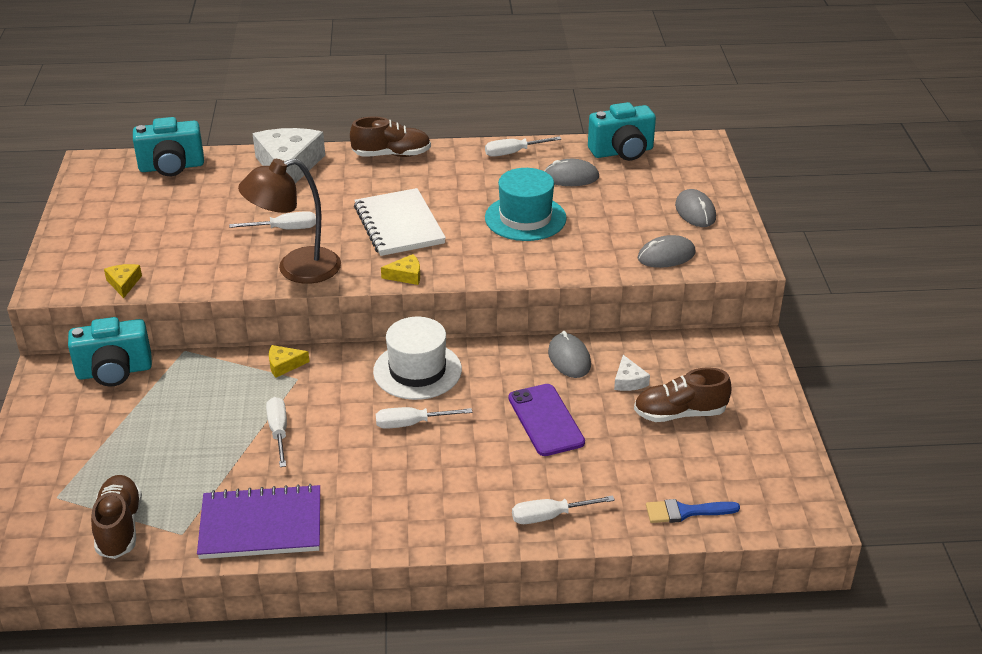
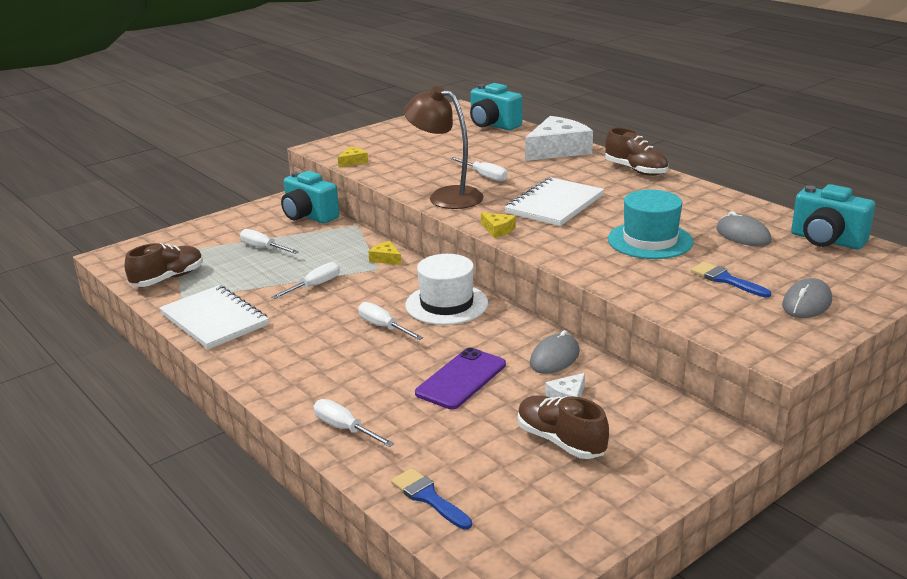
camera: 55 degrees right, 10 degrees down
purple notebook [197,484,320,559] -> white notebook [159,285,269,349]
white screwdriver [485,137,561,157] -> white screwdriver moved to [240,229,299,254]
grey mouse [638,235,696,268] -> none
none -> blue brush [690,262,771,298]

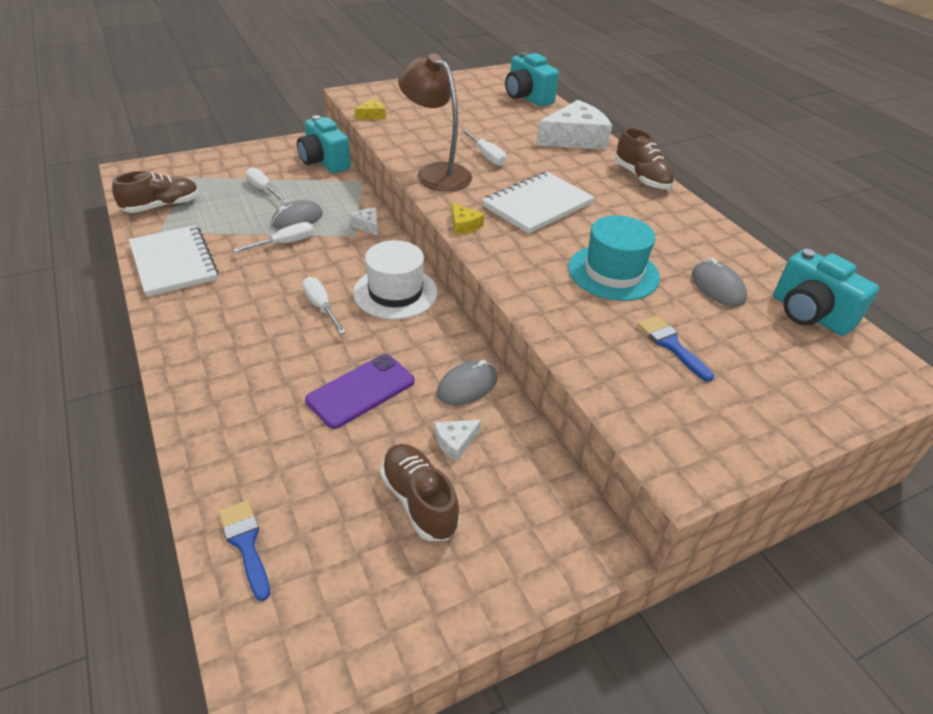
camera: 10 degrees right, 15 degrees up
white screwdriver [314,399,394,447] -> none
yellow cheese [368,241,402,265] -> white cheese [349,208,378,236]
grey mouse [782,278,832,318] -> grey mouse moved to [271,200,323,230]

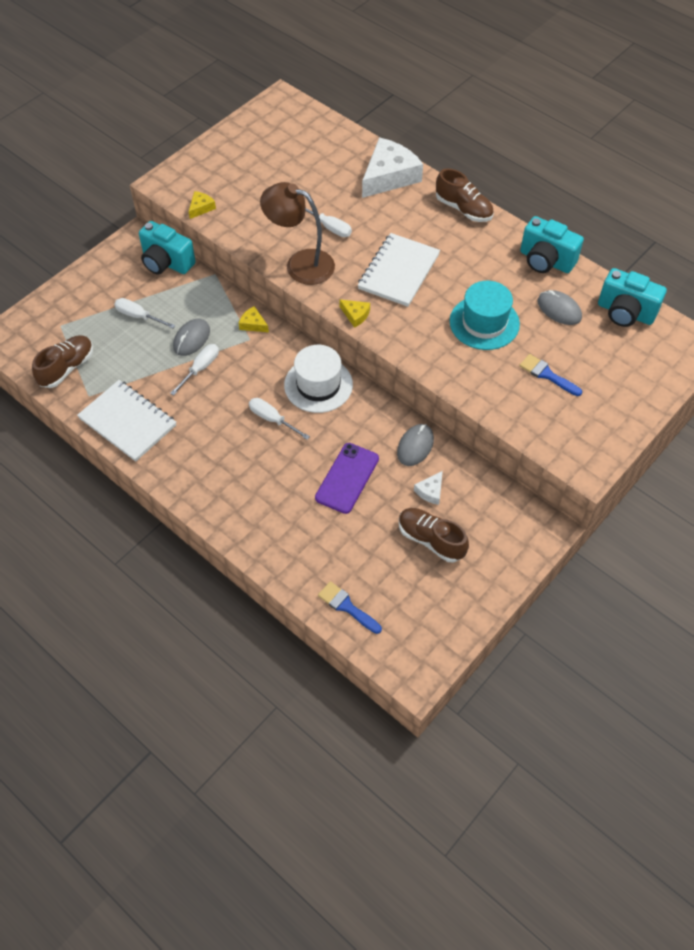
camera: 20 degrees left, 15 degrees up
white cheese [349,208,378,236] -> yellow cheese [239,306,269,332]
turquoise camera [505,52,559,107] -> turquoise camera moved to [520,216,584,273]

